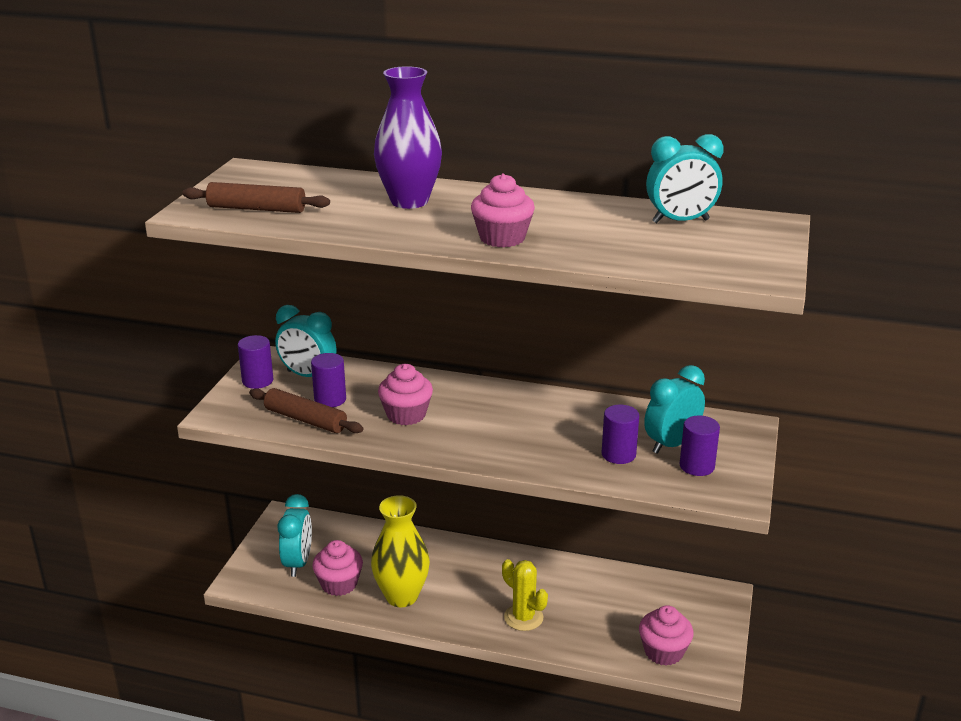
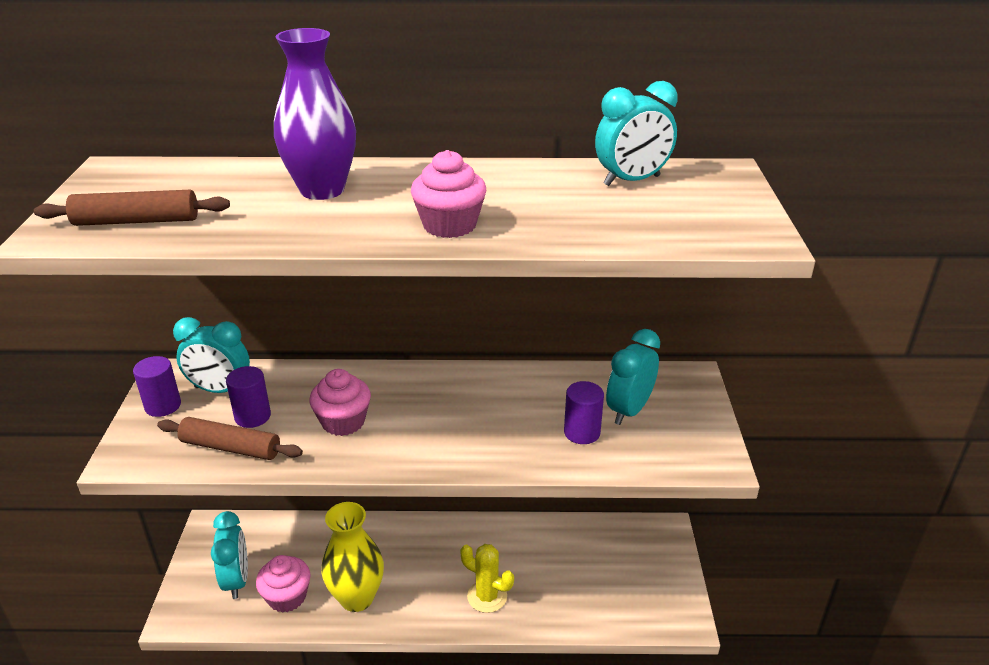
camera: 15 degrees left, 5 degrees up
pink cupcake [639,605,694,666] -> none
purple cylinder [680,416,720,476] -> none

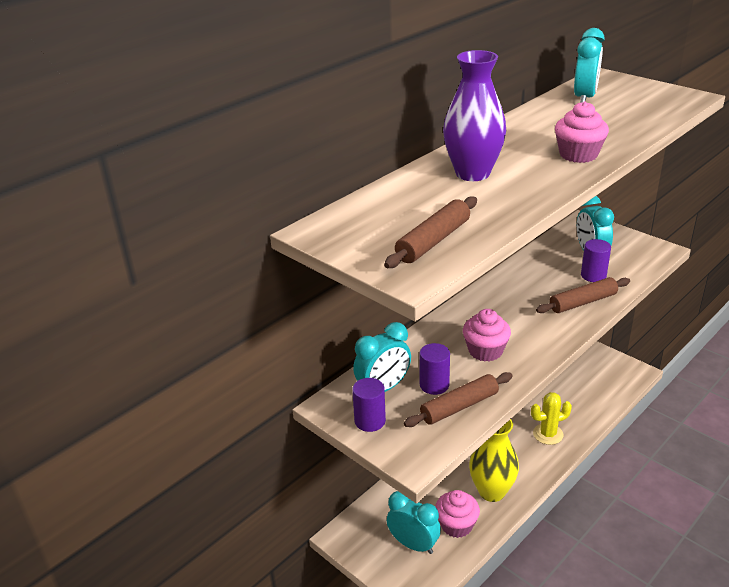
camera: 45 degrees left, 0 degrees up
none -> brown rolling pin [536,277,630,313]

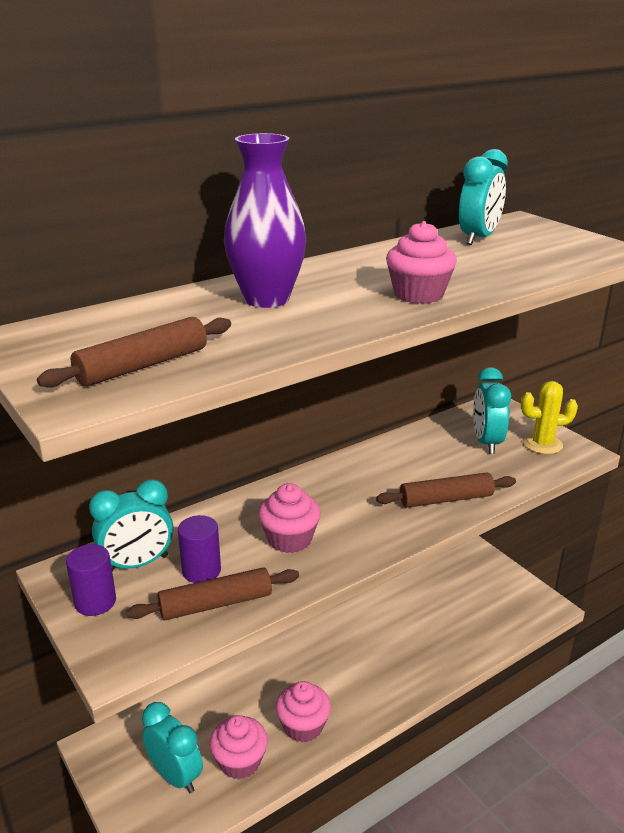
camera: 10 degrees right, 5 degrees down
yellow vase [469,419,519,502] -> pink cupcake [275,681,331,742]
yellow cactus [531,392,572,445] -> yellow cactus moved to [521,381,578,454]
purple cylinder [581,239,611,282] -> none

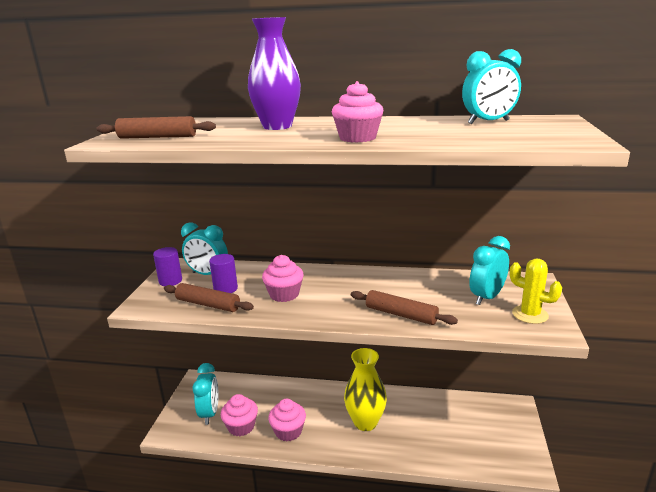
camera: 45 degrees right, 5 degrees down
none -> yellow vase [344,348,387,431]

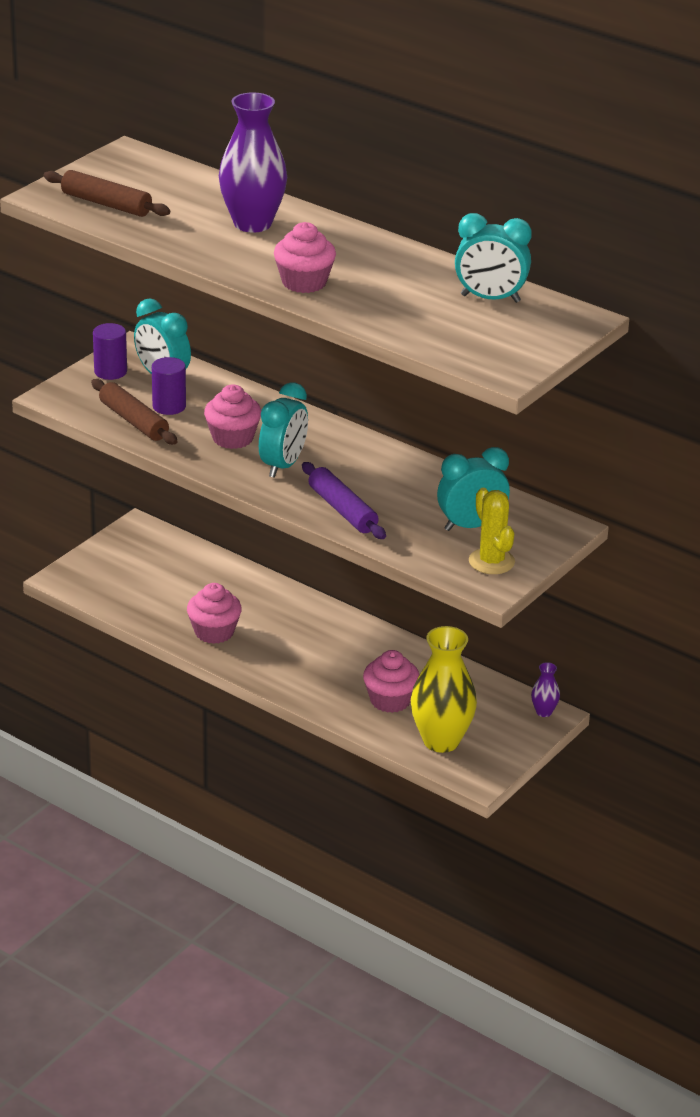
camera: 25 degrees right, 10 degrees up
turquoise clock [192,363,219,425] -> turquoise clock moved to [259,382,308,478]
pink cupcake [221,394,258,436] -> pink cupcake moved to [363,650,419,713]
yellow vase [344,348,387,431] -> yellow vase moved to [411,626,477,753]
brown rolling pin [351,290,458,325] -> purple rolling pin [302,462,386,539]
none -> purple vase [531,662,560,717]

